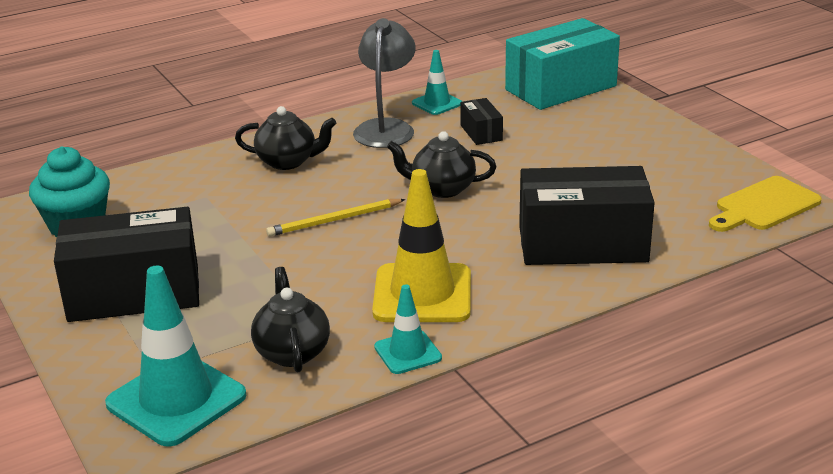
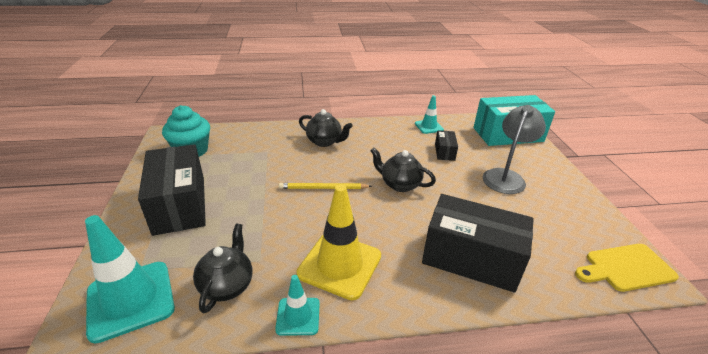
camera: 20 degrees right, 5 degrees up
black box [54,207,199,322] -> black box turned 60 degrees clockwise [138,144,206,236]
grey lamp [353,18,416,148] -> grey lamp moved to [483,105,546,194]

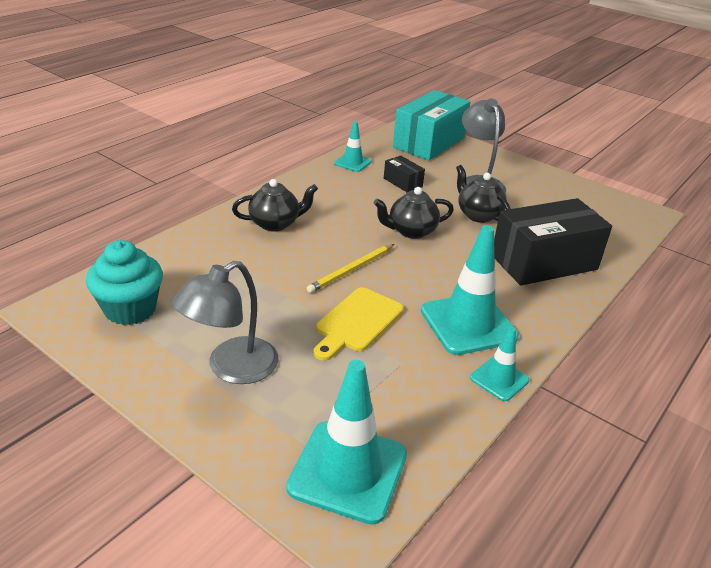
camera: 45 degrees left, 0 degrees up
black box [138,144,206,236] -> grey lamp [172,261,279,384]
black teapot [193,223,253,313] -> black teapot moved to [456,165,511,223]
yellow traffic cone [297,184,381,300] -> turquoise traffic cone [421,225,519,355]
yellow cutting board [575,244,679,292] -> yellow cutting board moved to [314,287,404,361]

